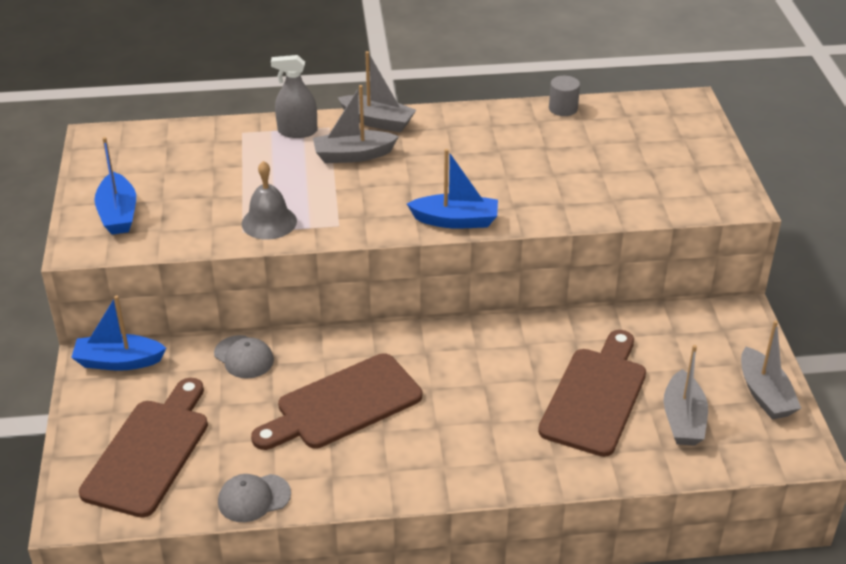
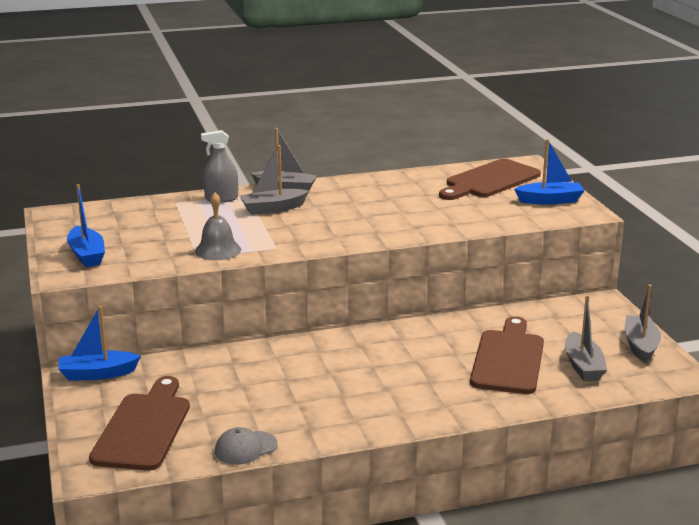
camera: 10 degrees left, 15 degrees down
grey cap [214,335,274,379] -> none
brown cutting board [251,353,422,450] -> brown cutting board moved to [439,159,541,200]
blue boat [407,149,498,229] -> blue boat moved to [514,139,585,205]
grey cylinder [549,76,580,116] -> none
grey boat [741,320,801,420] -> grey boat turned 150 degrees counterclockwise [625,285,661,363]

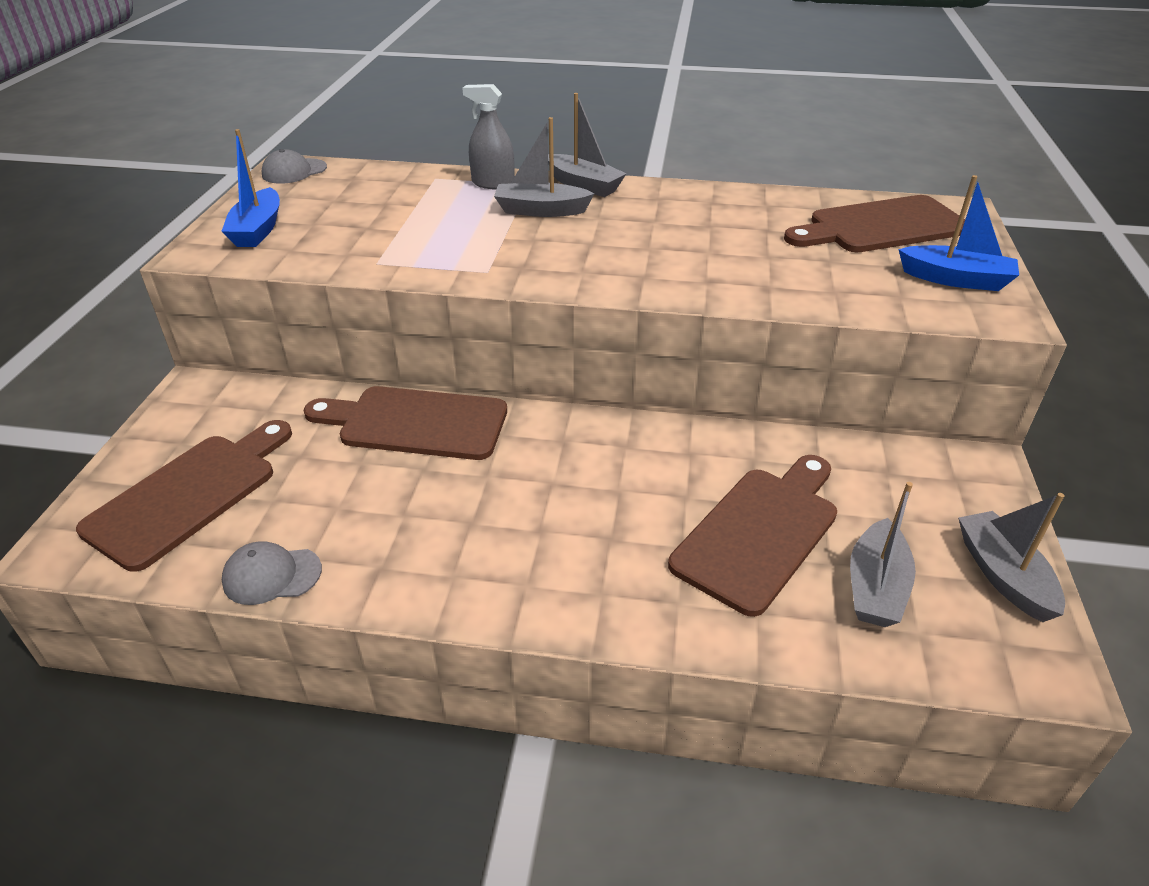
camera: 25 degrees right, 15 degrees up
blue boat [58,306,141,381] -> none
grey bell [195,192,241,260] -> none
grey boat [625,285,661,363] -> grey boat turned 45 degrees counterclockwise [958,493,1065,622]
none -> grey cap [262,149,327,184]
none -> brown cutting board [304,386,507,460]

